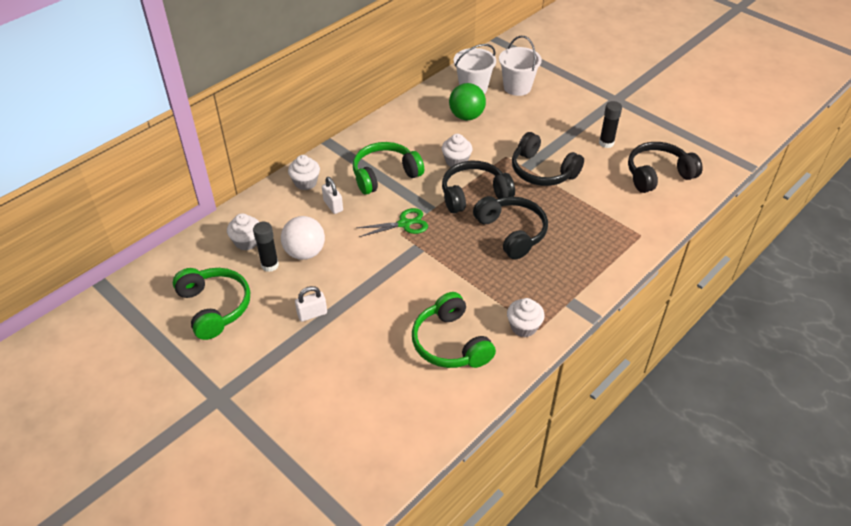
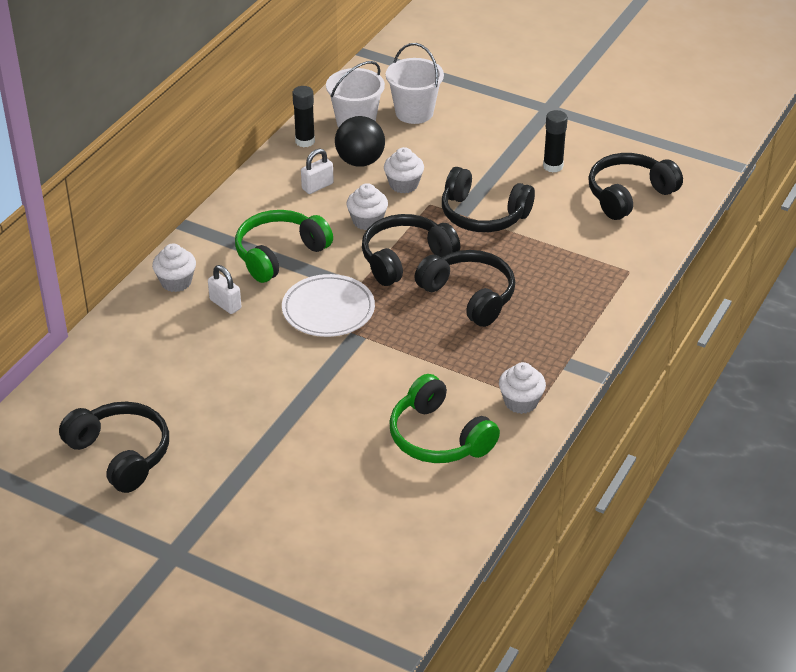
camera: 15 degrees left, 5 degrees down
green headphones [173,268,250,340] -> black headphones [59,402,169,493]
white cupcake [227,213,259,250] -> white cupcake moved to [384,147,424,193]
black glue stick [253,222,279,272] -> black glue stick moved to [292,86,315,147]
white ball [281,216,325,260] -> none
white padlock [295,286,327,322] -> white padlock moved to [301,148,334,194]
green scissors [357,208,428,237] -> white plate [282,274,375,337]
green ball [449,83,486,121] -> black ball [335,116,385,167]

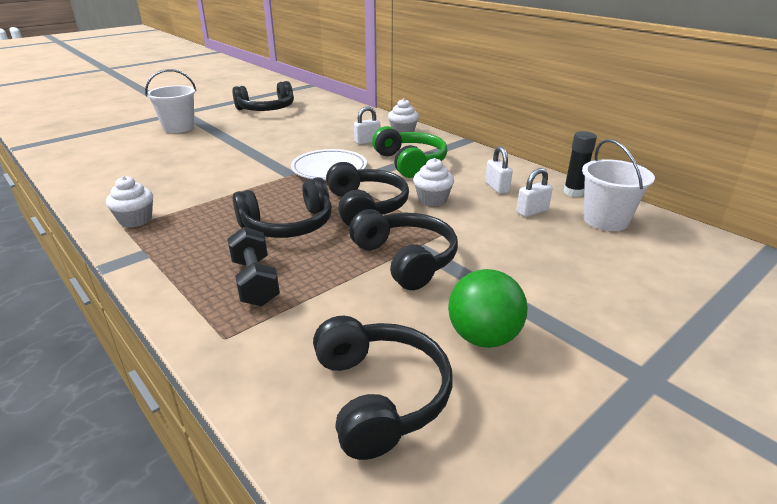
camera: 110 degrees right, 10 degrees down
black ball [335,116,385,167] -> white padlock [516,168,553,217]
white cupcake [384,147,424,193] -> none
white bucket [386,43,444,124] -> white bucket moved to [145,69,197,133]
green headphones [389,374,500,463] -> none
black headphones [442,167,535,232] -> black headphones turned 105 degrees clockwise [349,209,458,290]
black glue stick [543,110,568,173] -> green ball [448,269,528,348]
none -> black dumbbell [227,227,280,306]

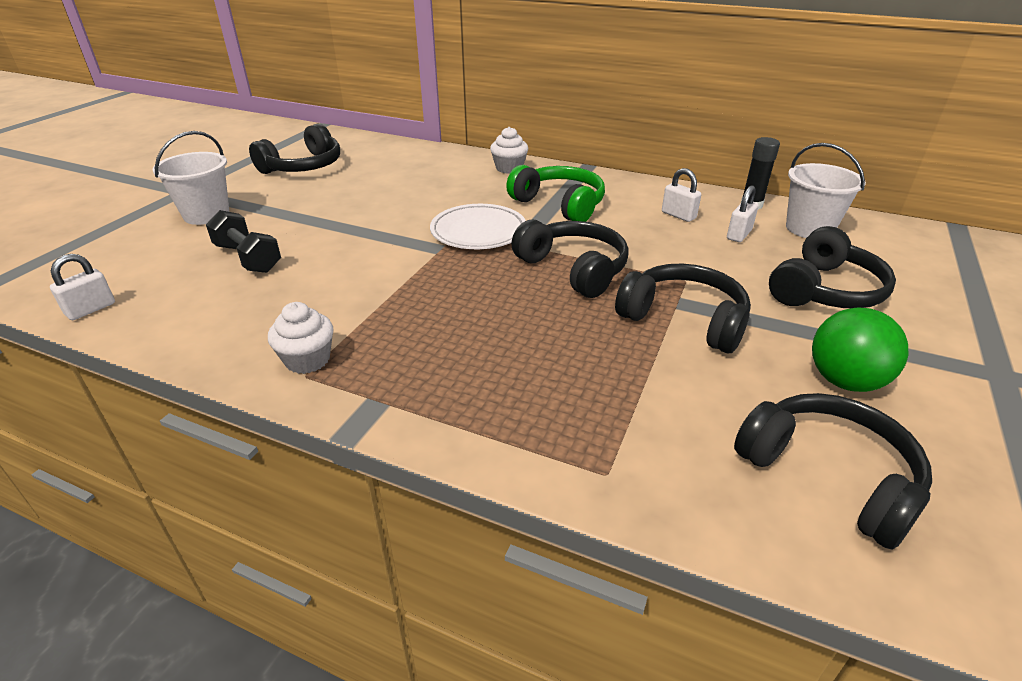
camera: 25 degrees left, 5 degrees up
black dumbbell [227,227,280,306] -> black dumbbell moved to [206,210,281,273]
black headphones [233,177,332,238] -> black headphones moved to [769,226,896,308]
white padlock [354,106,380,145] -> white padlock moved to [50,254,115,320]
white cupcake [413,158,454,206] -> none

